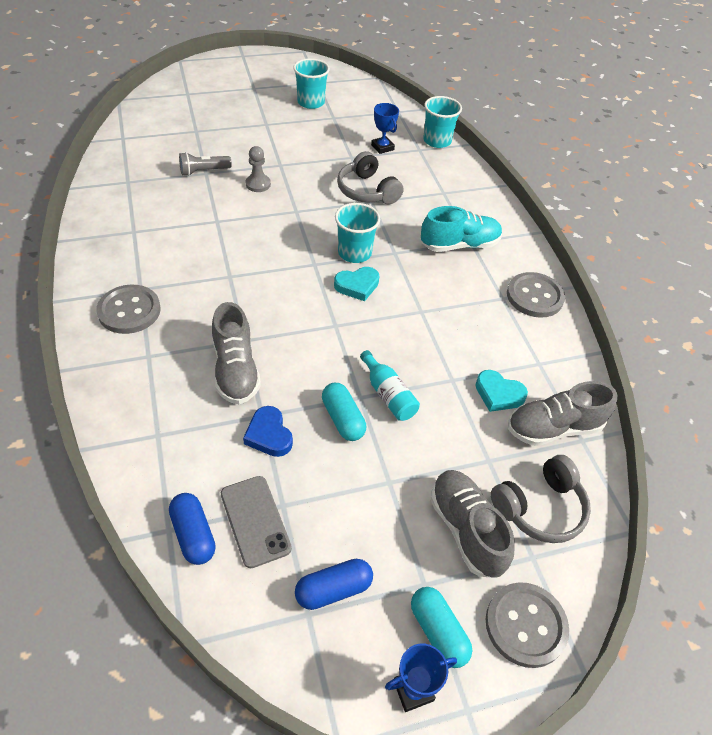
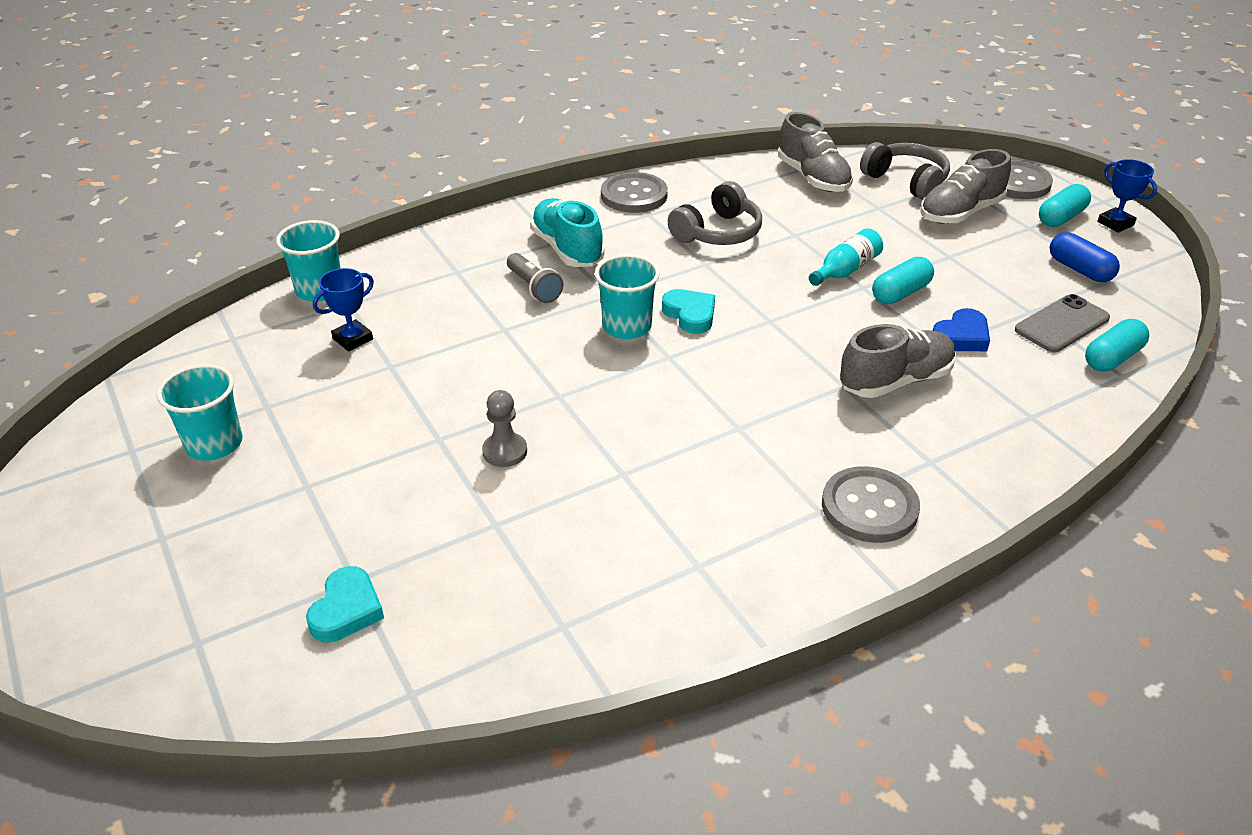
camera: 100 degrees left, 10 degrees down
blue capsule [169,493,216,565] -> turquoise capsule [1085,319,1149,372]
grey flashlight [179,152,232,176] -> grey flashlight moved to [507,253,563,303]
grey headphones [337,151,404,204] -> grey headphones moved to [668,181,762,245]
turquoise heart [476,370,528,412] -> turquoise heart moved to [306,566,384,643]

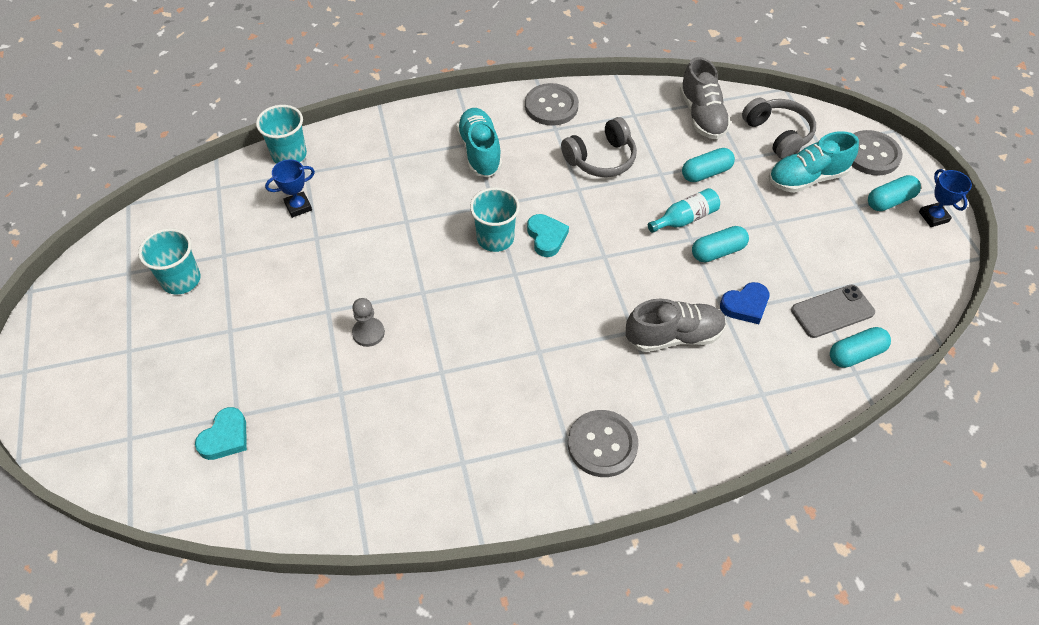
camera: 15 degrees right, 15 degrees up
grey flashlight [507,253,563,303] -> none
grey shoe [920,149,1011,224] -> turquoise shoe [769,131,859,193]
blue capsule [1050,232,1120,282] -> none
none -> turquoise capsule [682,148,735,182]

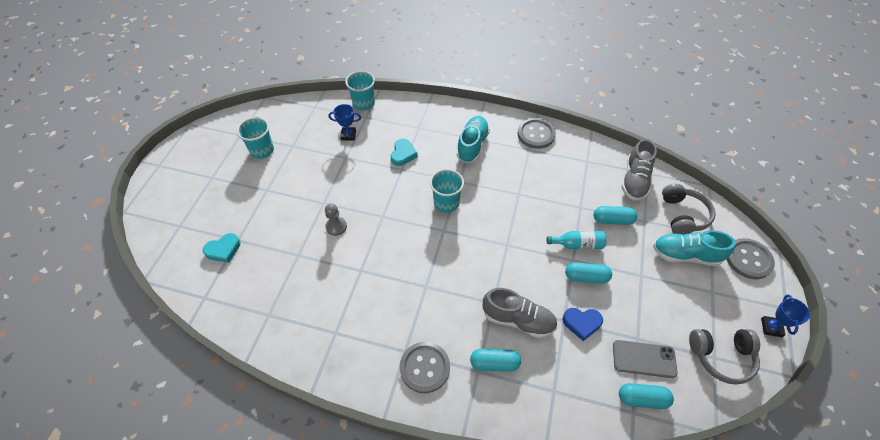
camera: 30 degrees right, 0 degrees up
turquoise heart [527,214,569,257] -> turquoise heart moved to [391,139,418,166]
grey headphones [561,117,637,177] -> grey headphones moved to [689,329,760,385]
turquoise capsule [868,175,921,211] -> turquoise capsule moved to [470,349,521,372]

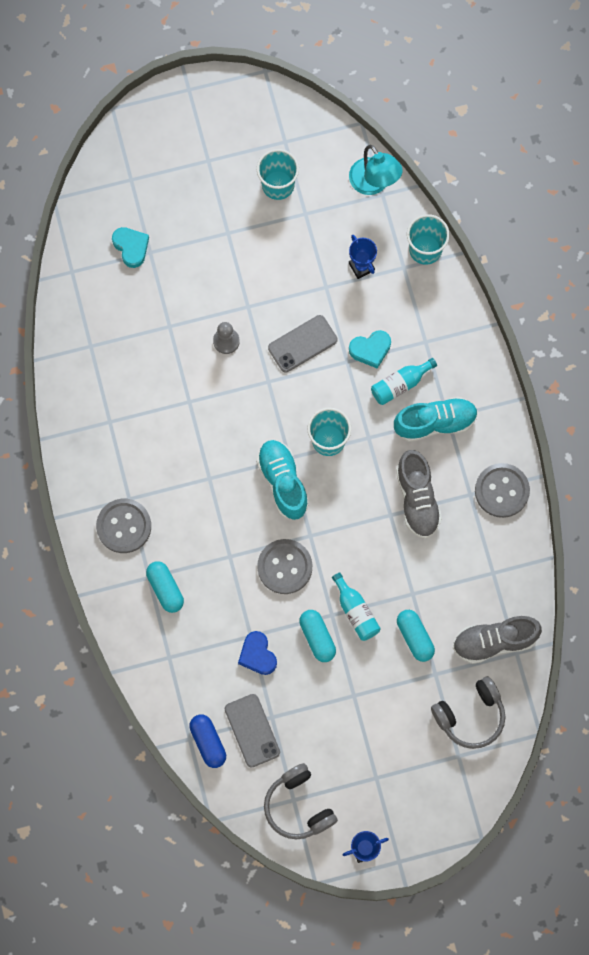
camera: 60 degrees right, 20 degrees up
turquoise heart [203,233,241,263] -> turquoise heart turned 150 degrees counterclockwise [112,227,149,268]
grey shoe [483,288,557,338] -> grey shoe moved to [396,450,442,539]
turquoise capsule [619,383,674,409] -> blue capsule [189,714,226,768]
turquoise shoe [653,230,735,266] -> turquoise shoe moved to [256,440,309,520]
grey button [726,238,775,279] -> grey button moved to [257,539,312,594]
none -> grey phone [268,315,337,372]
none -> turquoise lamp [349,145,403,195]
none -> turquoise bottle [371,358,437,405]

